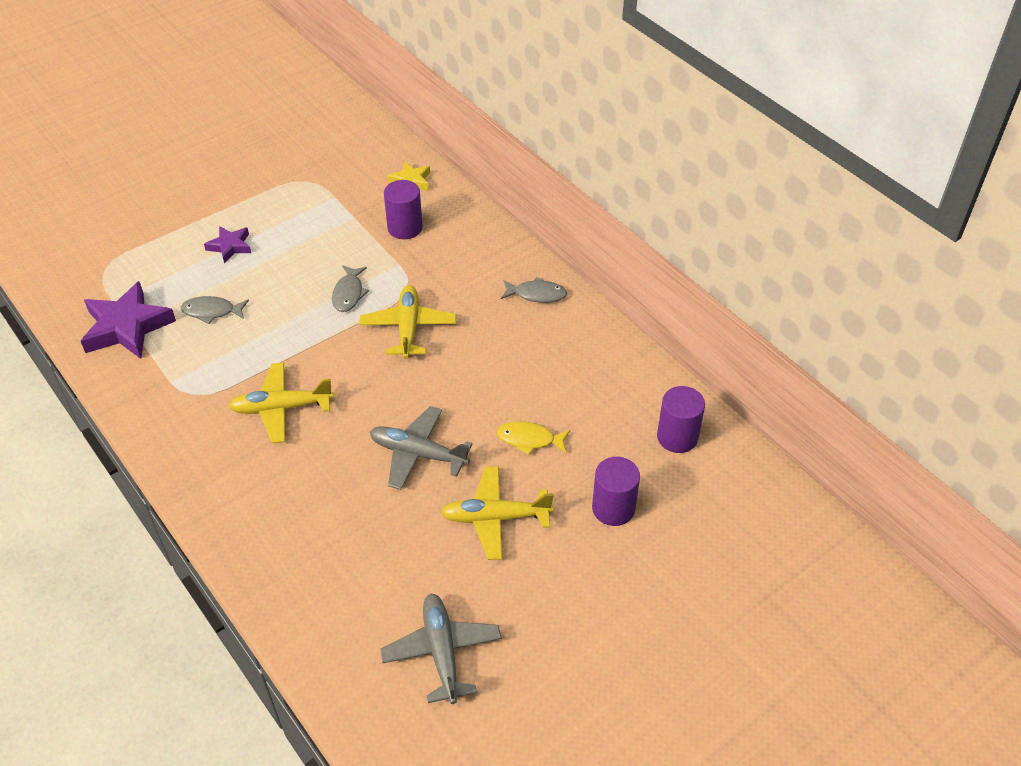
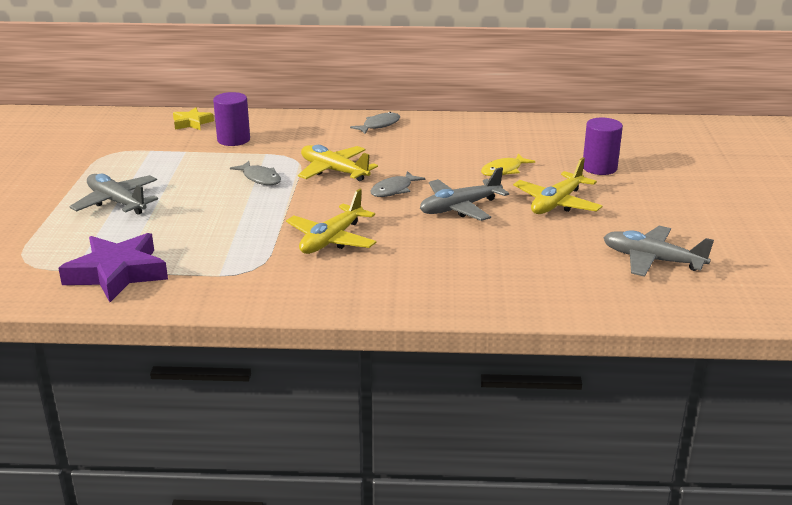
camera: 50 degrees left, 20 degrees down
grey fish [181,296,249,324] -> grey fish moved to [370,171,426,197]
purple star [204,226,251,264] -> grey plane [69,174,158,215]
purple cylinder [657,386,705,453] -> none

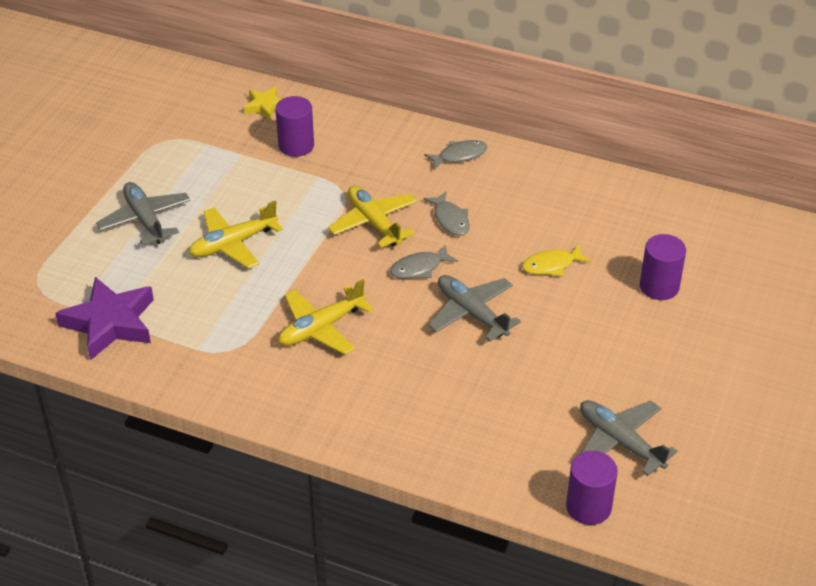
camera: 20 degrees right, 15 degrees up
grey fish [230,161,281,185] -> grey fish moved to [423,191,470,236]
grey plane [420,167,509,221] -> grey plane turned 60 degrees clockwise [428,275,521,341]
yellow plane [513,157,603,214] -> yellow plane moved to [189,201,283,269]
none -> purple cylinder [566,451,618,525]

